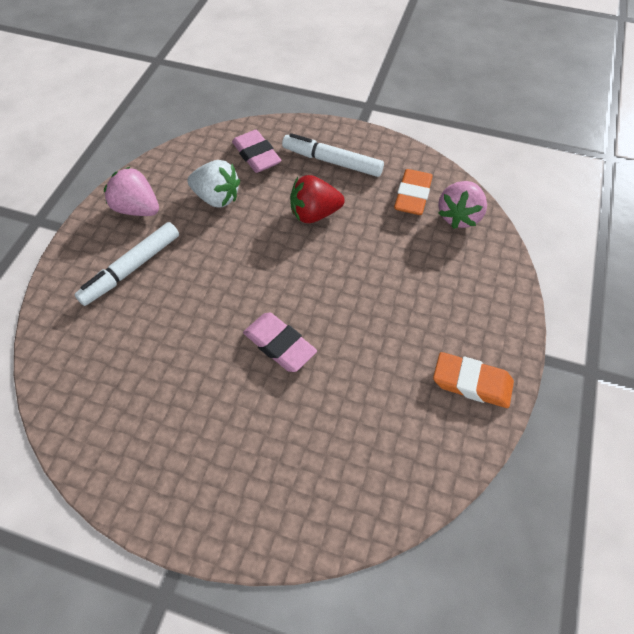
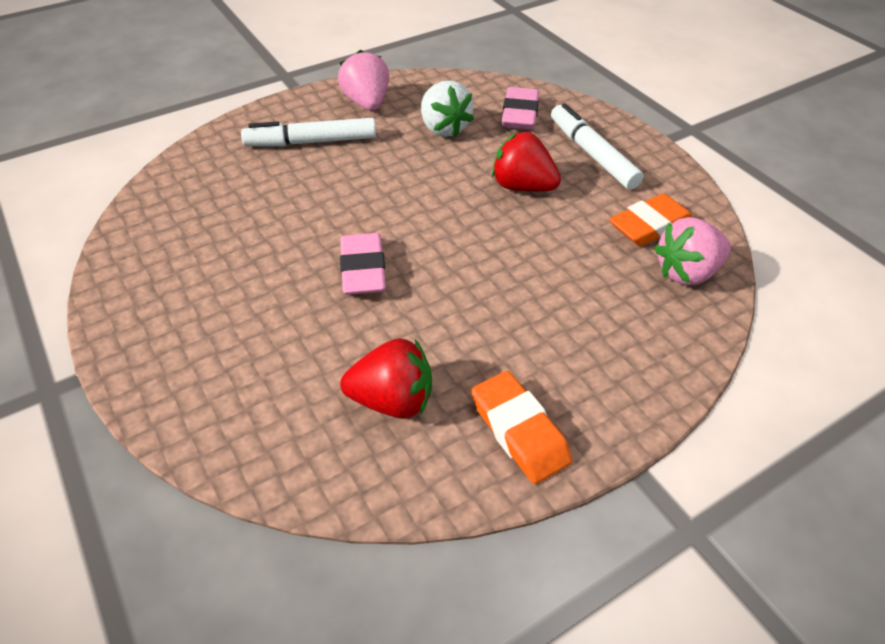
camera: 40 degrees right, 10 degrees down
none -> red strawberry [340,338,432,419]

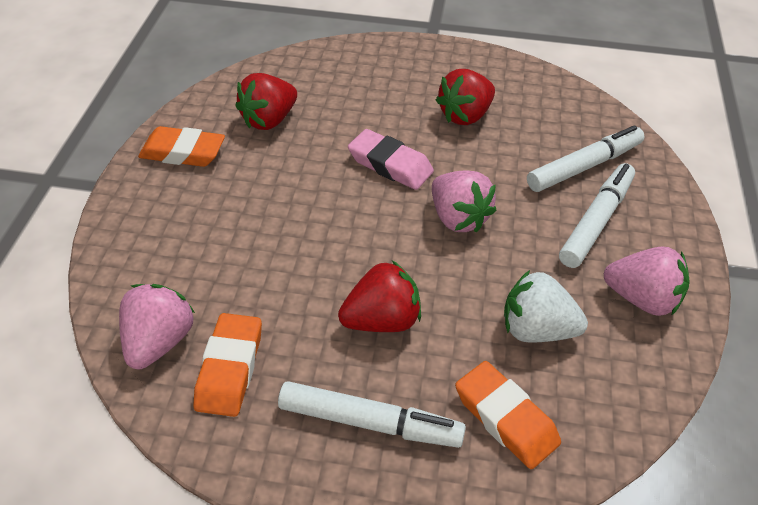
camera: 130 degrees right, 0 degrees up
pink eraser [502,87,539,130] -> orange eraser [455,361,561,469]
none -> pink strawberry [432,171,496,233]
none -> red strawberry [436,69,495,125]
none -> white marker [527,125,645,192]

